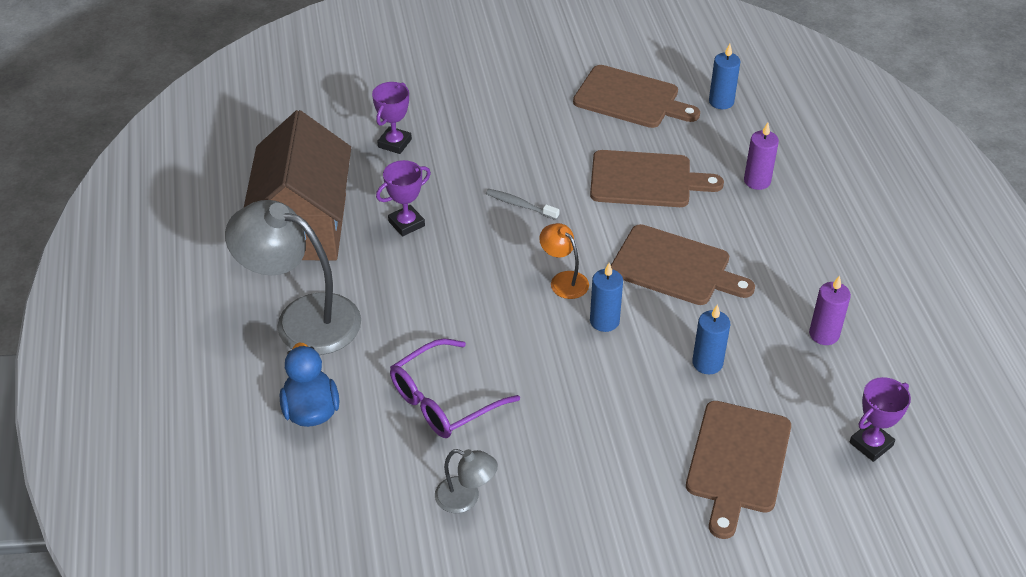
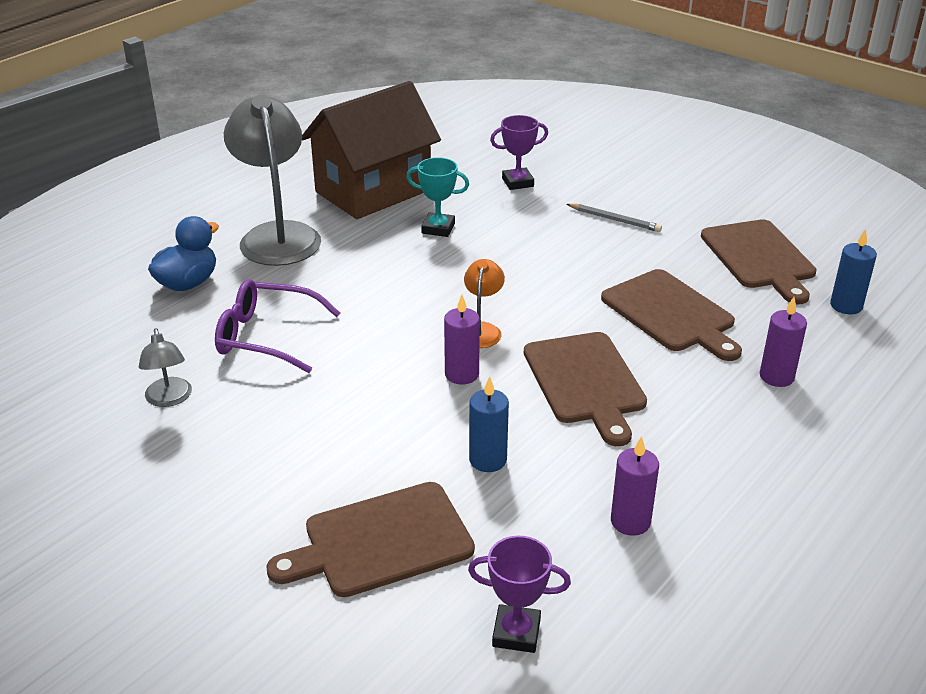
camera: 50 degrees right, 10 degrees down
purple trophy [376,160,431,236] -> turquoise trophy [406,157,469,237]
grey toothbrush [486,189,559,220] -> none
blue candle [590,263,623,332] -> purple candle [444,295,480,385]
none -> grey pencil [567,204,662,232]

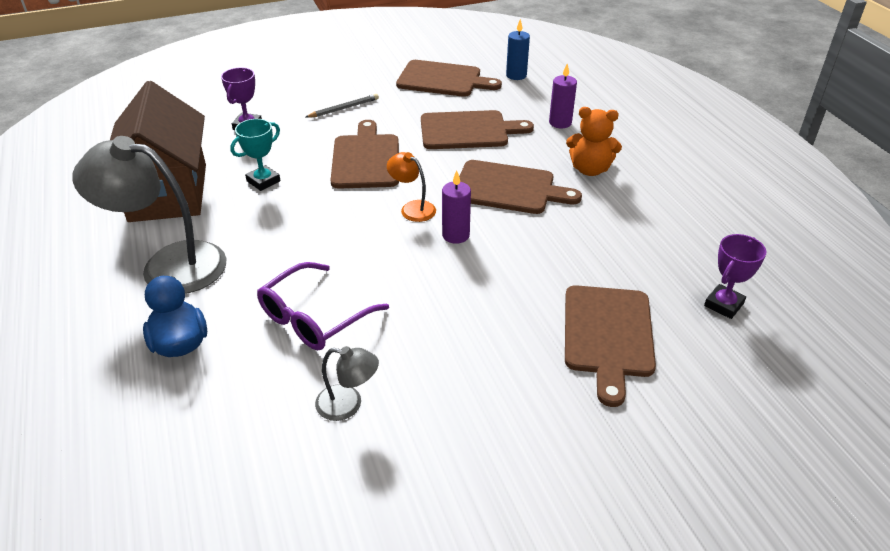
camera: 60 degrees left, 5 degrees up
blue candle [469,376,509,472] -> none
purple candle [611,436,659,536] -> none
none -> brown cutting board [331,120,399,189]
none -> orange teddy bear [566,107,622,176]

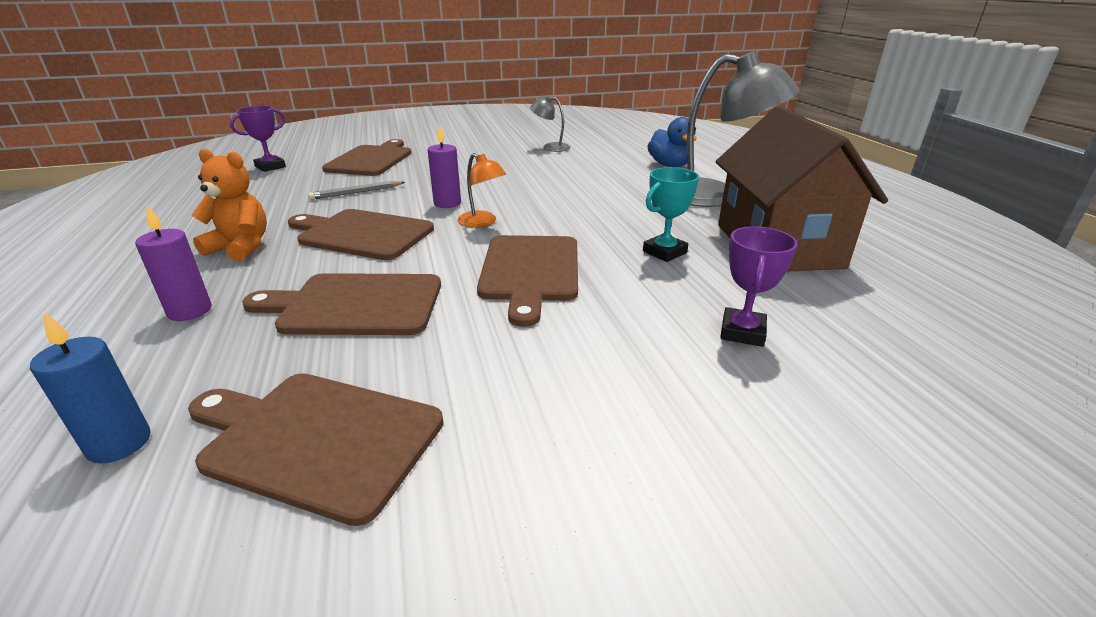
camera: 175 degrees left, 10 degrees down
purple glasses [257,262,389,350] -> none
grey pencil [306,94,379,118] -> grey pencil moved to [308,181,405,200]

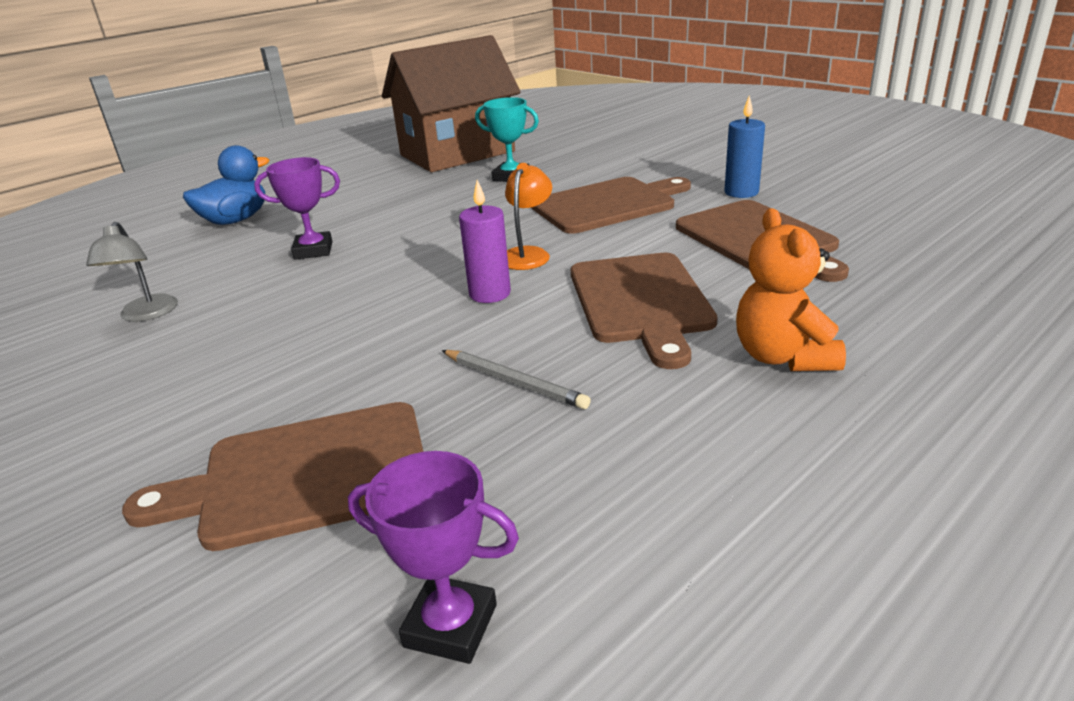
camera: 115 degrees left, 0 degrees up
blue candle [30,312,151,464] -> blue candle moved to [724,95,765,198]
purple candle [135,205,212,321] -> none
brown cutting board [188,373,444,526] -> none
grey lamp [687,51,800,207] -> none
purple trophy [720,226,798,347] -> purple trophy moved to [254,157,340,260]

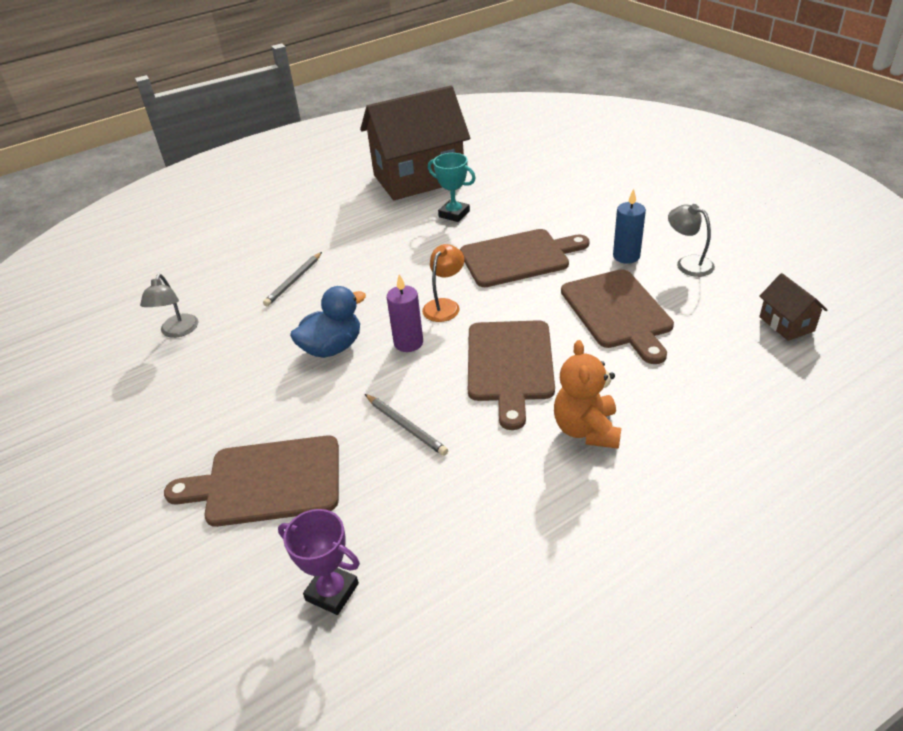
camera: 10 degrees right, 10 degrees up
blue duck [183,145,270,225] -> blue duck moved to [290,286,366,358]
purple trophy [254,157,340,260] -> grey pencil [263,252,322,306]
none -> grey lamp [668,204,715,277]
none -> brown house [759,273,828,341]

